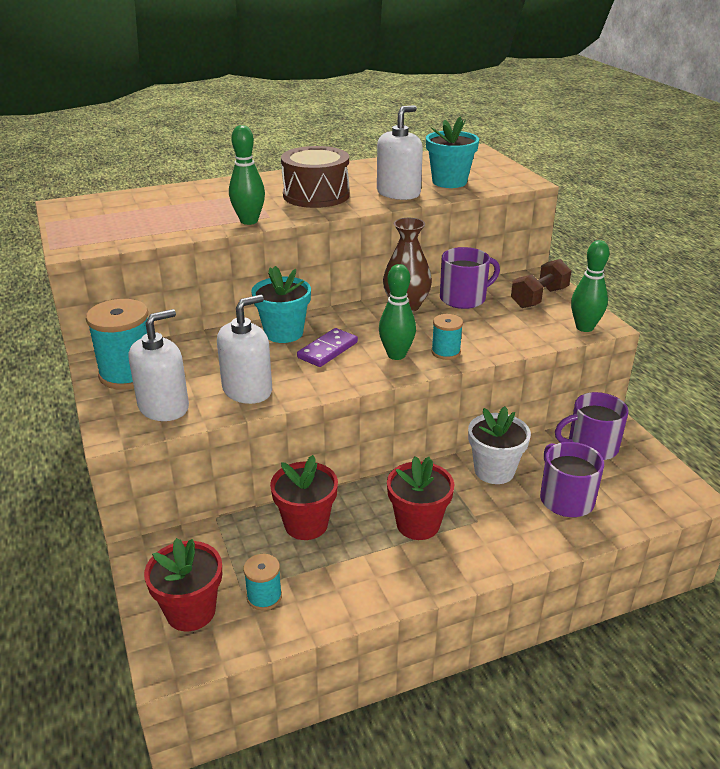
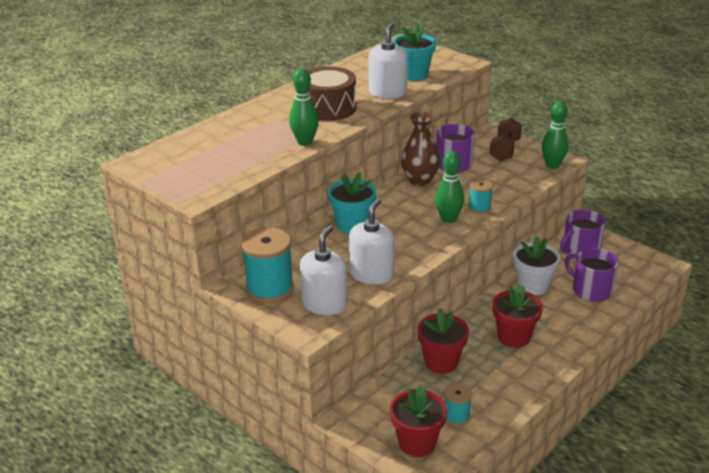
camera: 25 degrees left, 0 degrees up
purple domino [297,328,358,367] -> none

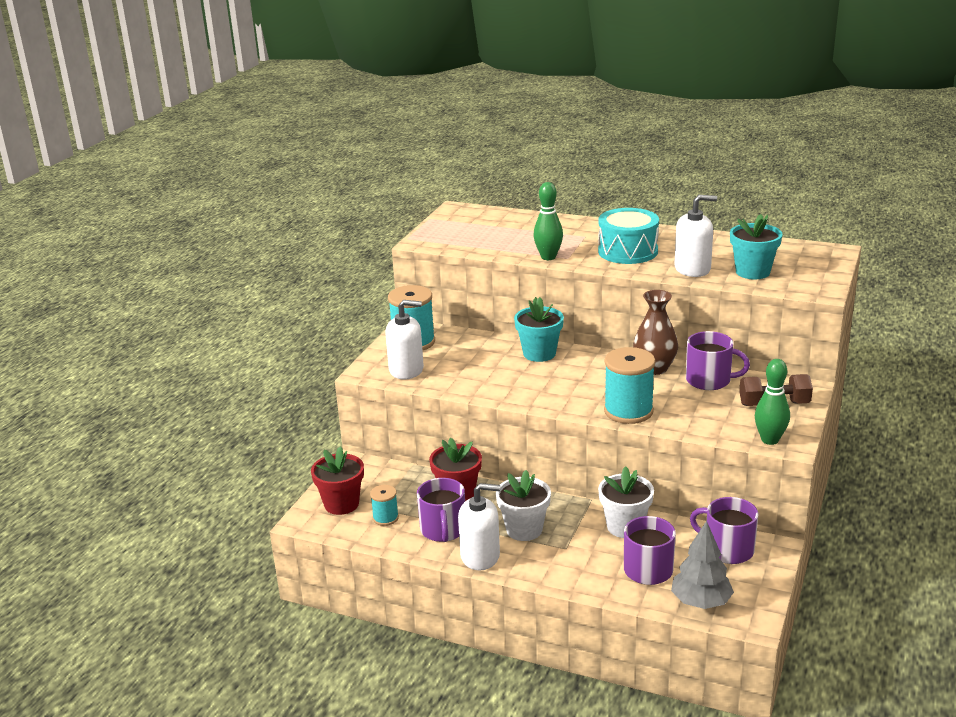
camera: 70 degrees right, 5 degrees down
brown drum [308,67,357,121] -> turquoise drum [598,208,659,264]
white soap dispenser [349,198,394,285] -> white soap dispenser moved to [458,483,500,570]
green bowling pin [435,151,464,223] -> none
turquoise spool [468,179,493,214] -> turquoise spool [604,347,655,424], size x1.88
red flower pot [492,284,543,348] -> white flower pot [496,470,551,541]
none -> purple mug [417,478,465,542]
none -> grey tree [671,521,734,609]

